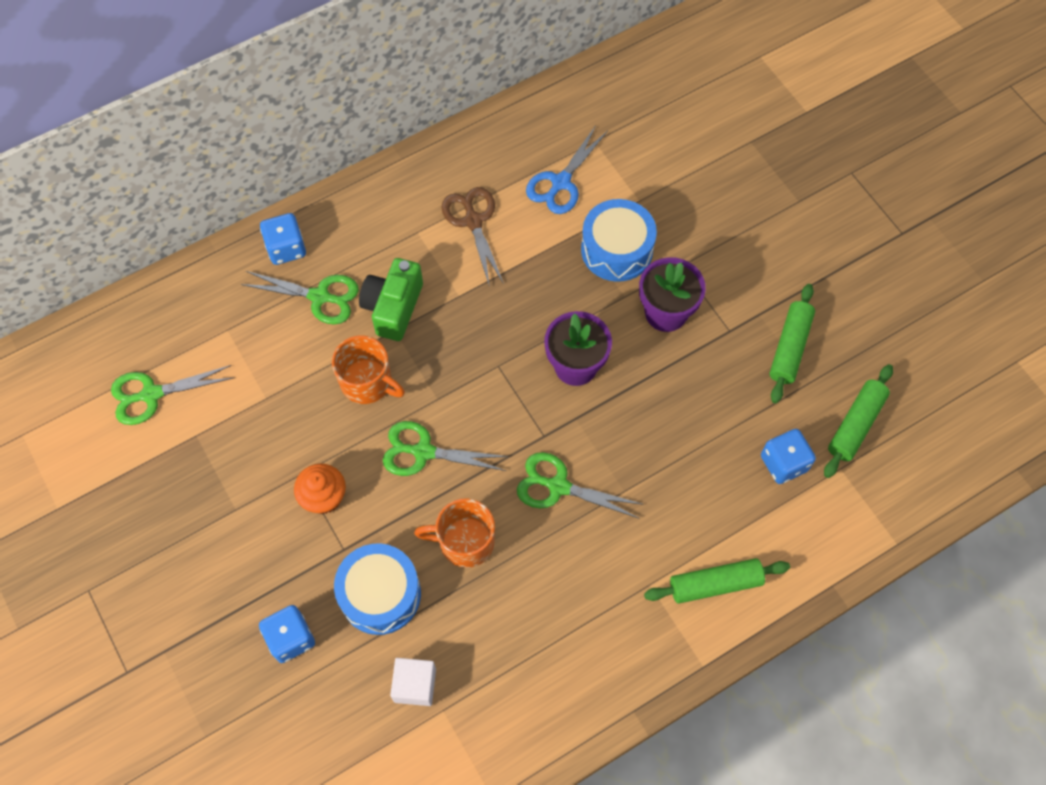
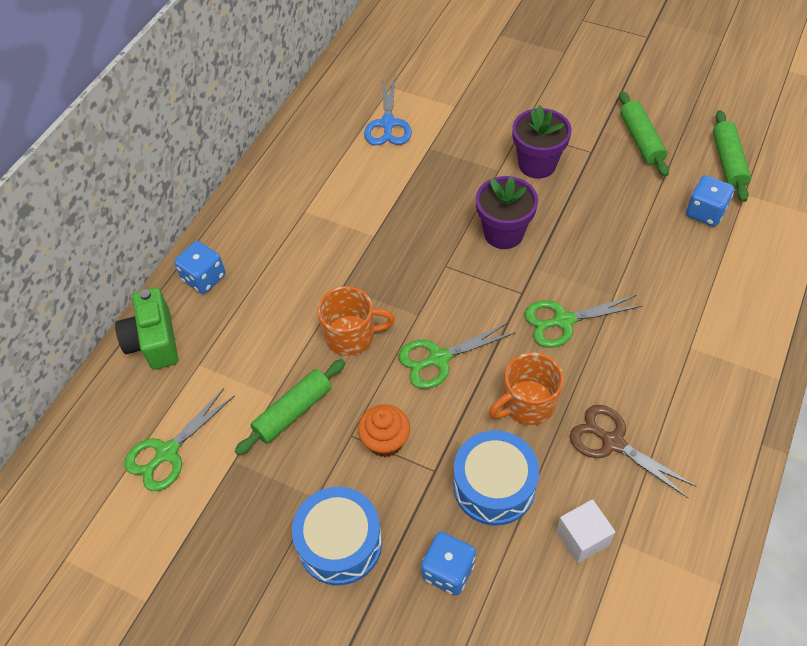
camera: 30 degrees left, 10 degrees down
green scissors [241,271,359,325] -> none
green camera [359,258,423,341] -> green camera moved to [115,287,178,370]
brown scissors [442,187,504,284] -> brown scissors moved to [570,405,697,499]
blue drum [581,199,657,282] -> blue drum moved to [292,487,382,585]
green rolling pin [644,558,790,604] -> green rolling pin moved to [235,359,345,455]

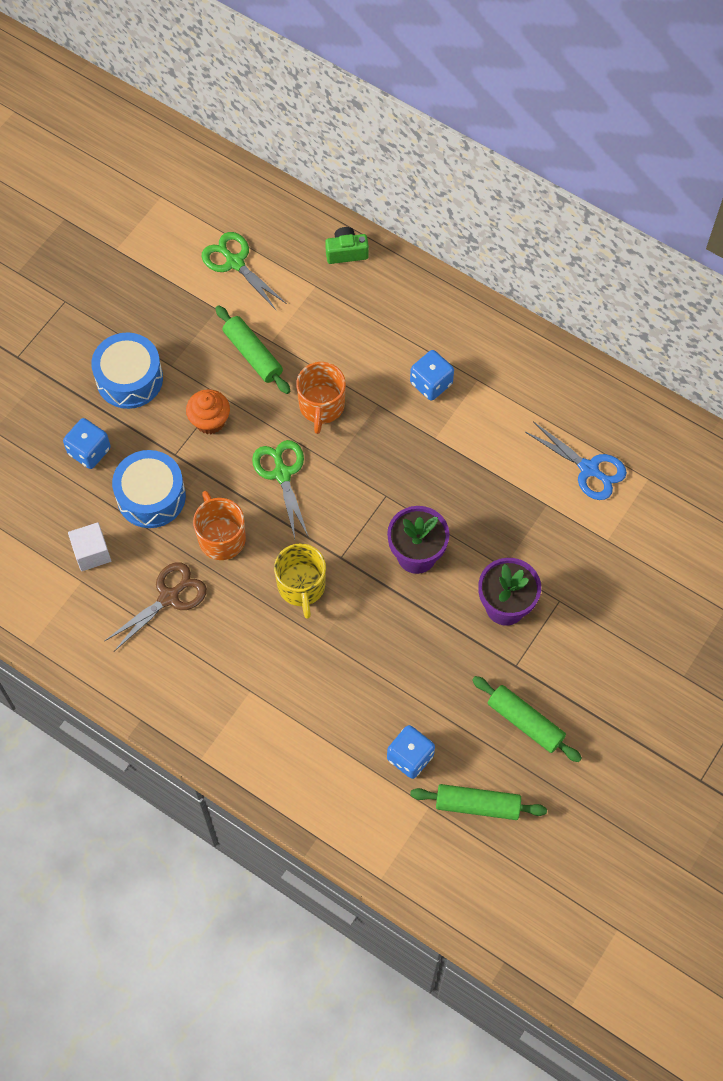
camera: 95 degrees right, 10 degrees up
green camera [115,287,178,370] -> green camera [325,227,369,264], size x0.66
blue dice [174,241,225,294] -> blue dice moved to [410,350,454,401]
blue scissors [364,76,412,145] -> blue scissors turned 150 degrees counterclockwise [525,421,627,500]
green scissors [525,295,643,348] -> yellow mug [274,543,326,619]
green rolling pin [619,91,669,176] -> green rolling pin turned 45 degrees clockwise [472,676,582,762]

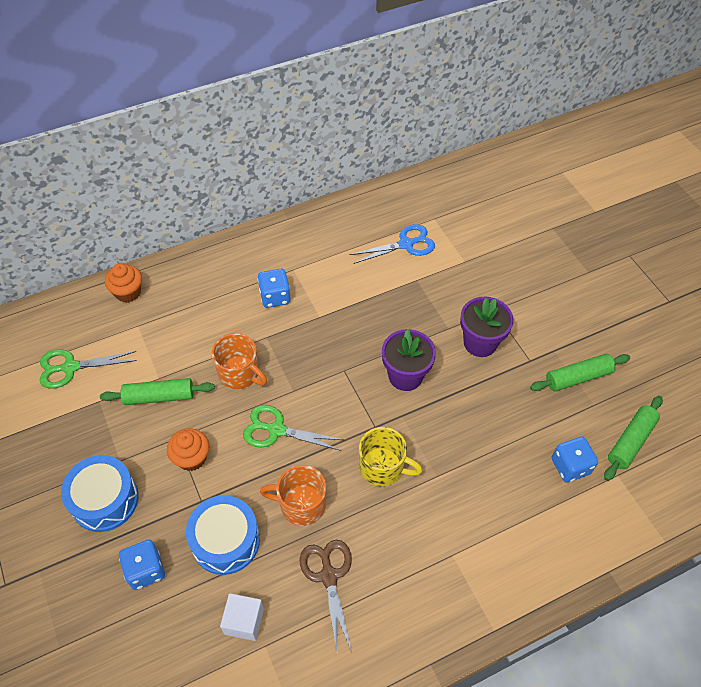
camera: 60 degrees left, 10 degrees down
green camera [325,227,369,264] -> orange cupcake [105,263,142,303]

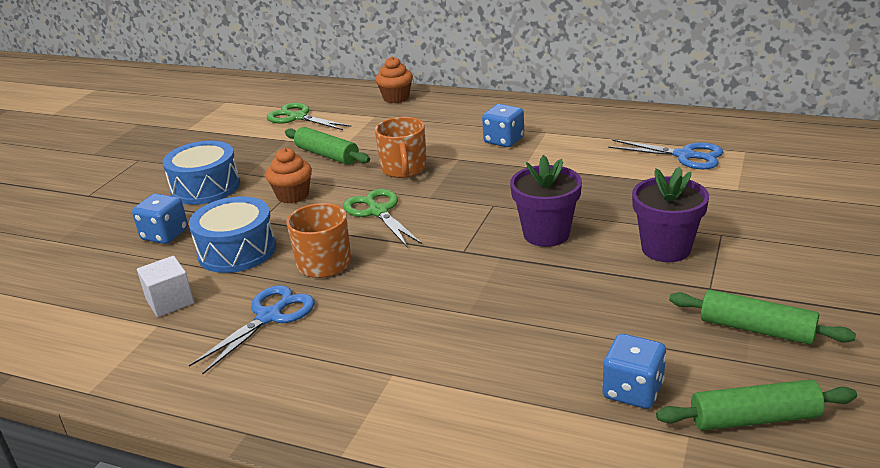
camera: 50 degrees right, 25 degrees down
brown scissors [300,540,352,656] -> blue scissors [189,285,315,374]
yellow mug [359,427,422,486] -> none

